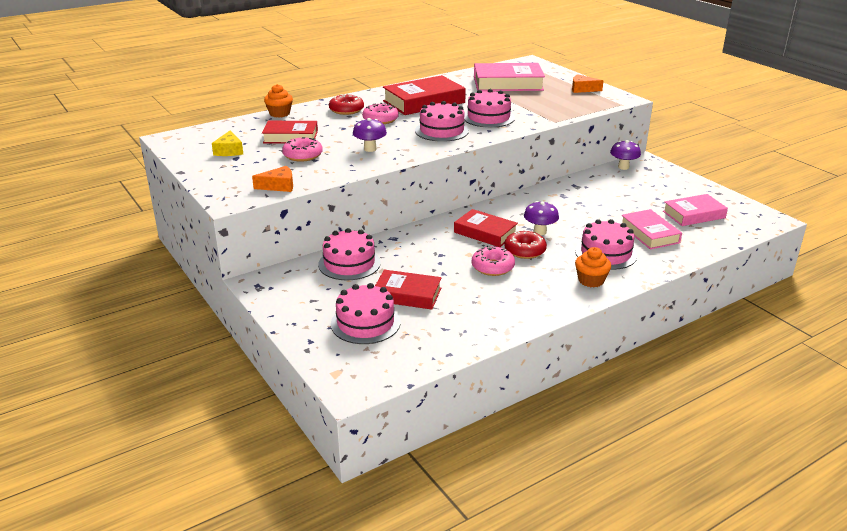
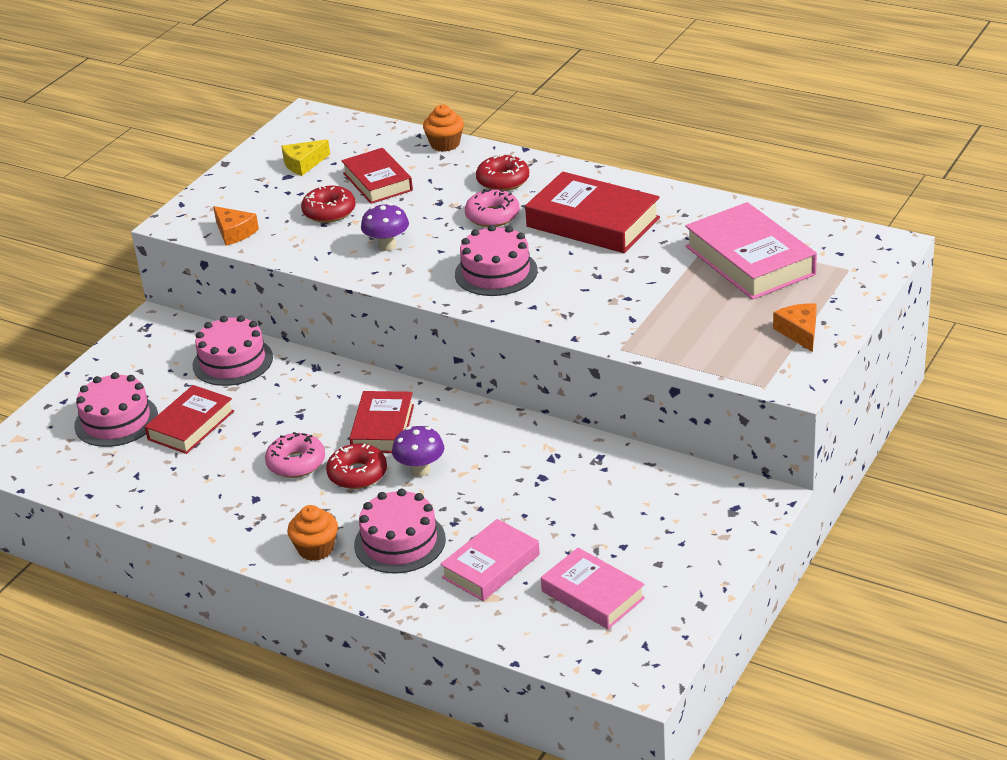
camera: 65 degrees right, 5 degrees up
pink donut [282,137,323,162] -> red donut [301,186,356,223]
red book [375,270,442,310] -> red book turned 45 degrees clockwise [145,385,234,454]
pink cake [464,89,515,128] -> none
purple mushroom [610,140,641,170] -> none

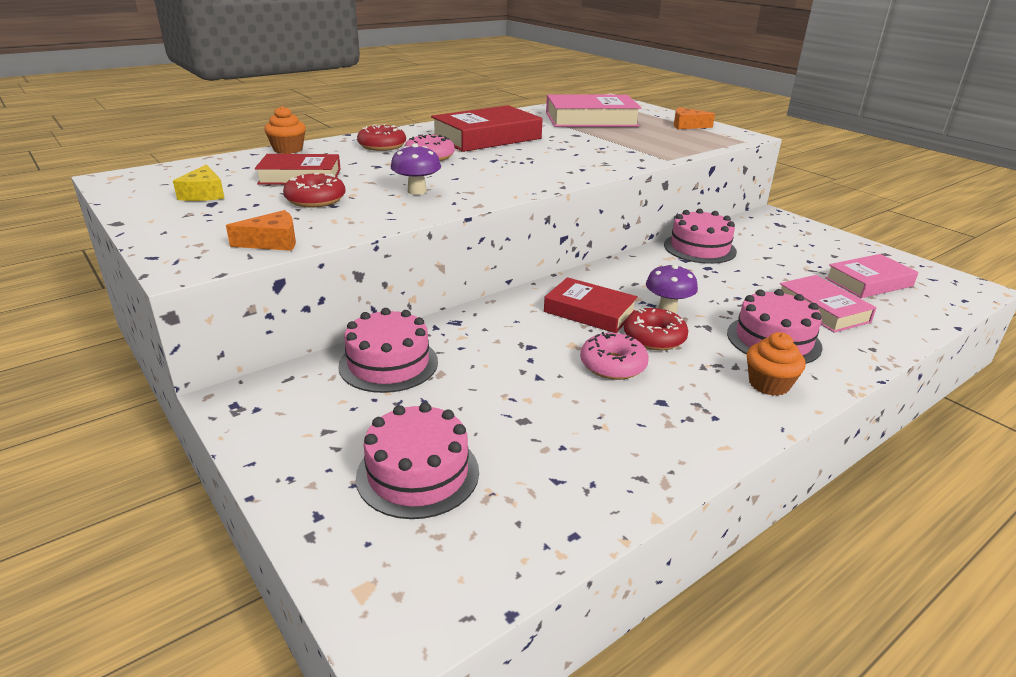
camera: 70 degrees left, 5 degrees down
red book [145,385,234,454] -> none
pink cake [455,225,538,296] -> pink cake moved to [664,209,737,264]

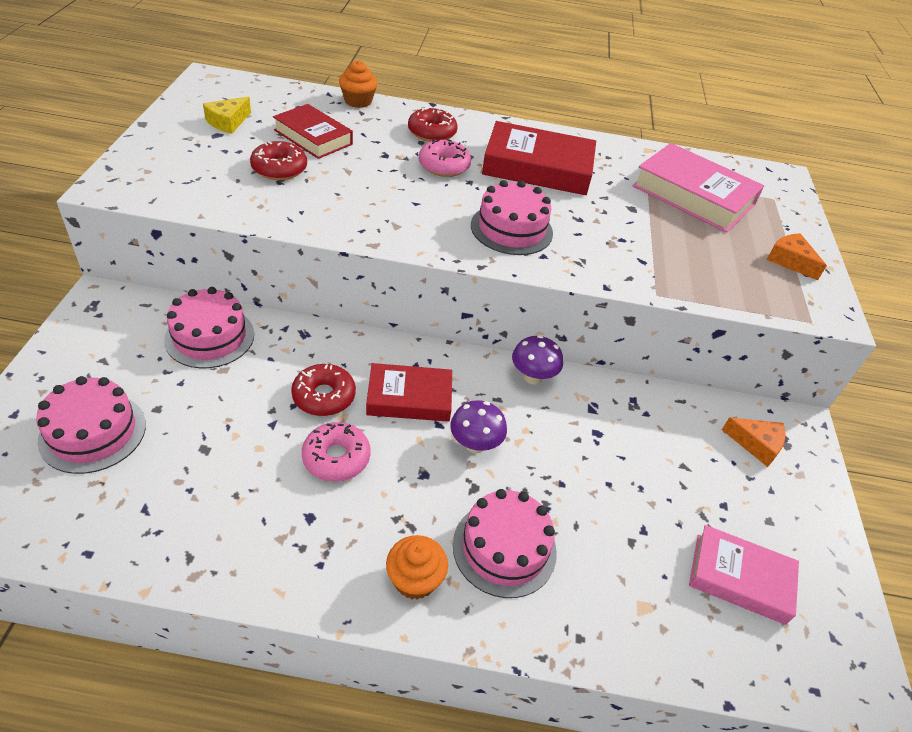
camera: 40 degrees right, 15 degrees up
orange cheese [226,210,296,251] -> orange cheese moved to [722,418,786,467]
purple mushroom [391,143,441,195] -> purple mushroom moved to [512,335,563,385]
red book [544,277,638,333] -> red book turned 75 degrees counterclockwise [366,363,452,422]
red donut [624,308,688,351] -> red donut moved to [291,364,356,416]
pink cake [664,209,737,264] -> pink cake moved to [471,180,553,255]
pink book [780,275,877,333] -> none

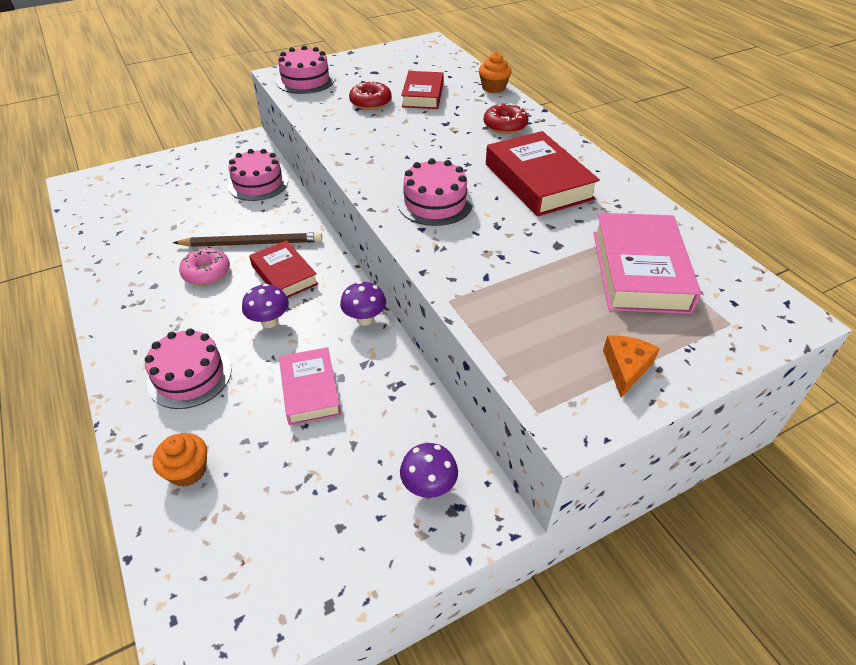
camera: 60 degrees right, 0 degrees up
pink cake [36,376,146,474] -> pink cake moved to [276,46,335,94]
yellow cheese [203,97,251,134] -> none
red donut [291,364,356,416] -> brown pencil [173,232,322,247]
orange cupcake [386,535,448,600] -> orange cupcake moved to [153,433,207,487]
pink donut [419,139,471,177] -> none
pink book [689,525,799,625] -> pink book moved to [279,347,341,426]
orange cheese [722,418,786,467] -> purple mushroom [400,443,458,498]

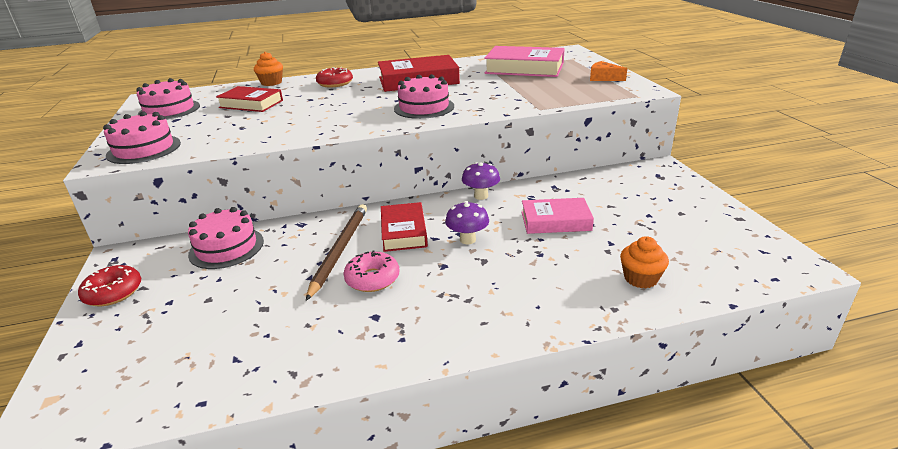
camera: 75 degrees left, 15 degrees down
pink cake [145,329,232,409] -> pink cake moved to [136,78,200,120]
red book [249,240,318,298] -> red book turned 75 degrees counterclockwise [381,202,428,252]
red donut [349,81,392,110] -> red donut moved to [78,265,141,306]
purple mushroom [400,443,458,498] -> none

